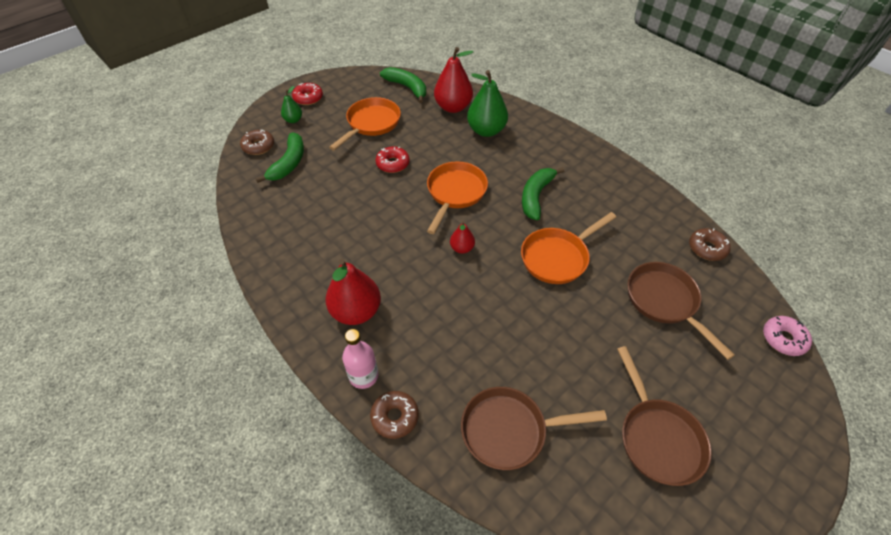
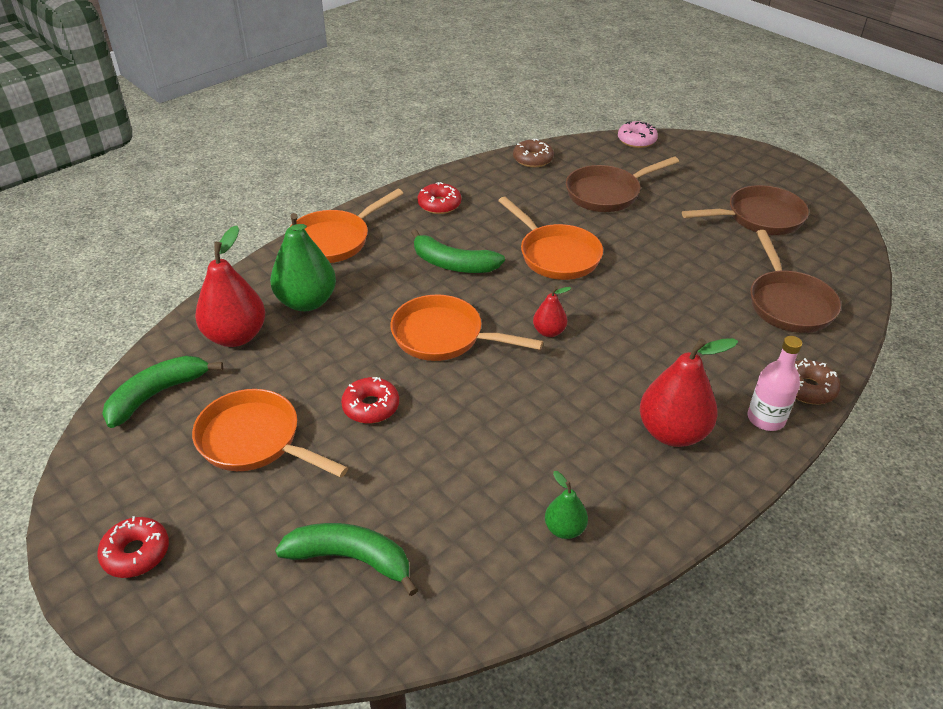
camera: 90 degrees left, 10 degrees down
brown donut [240,130,274,155] -> none
green pear [281,86,302,123] -> green pear moved to [545,471,588,539]
none -> orange pan [290,189,404,263]
none -> red donut [417,182,461,214]

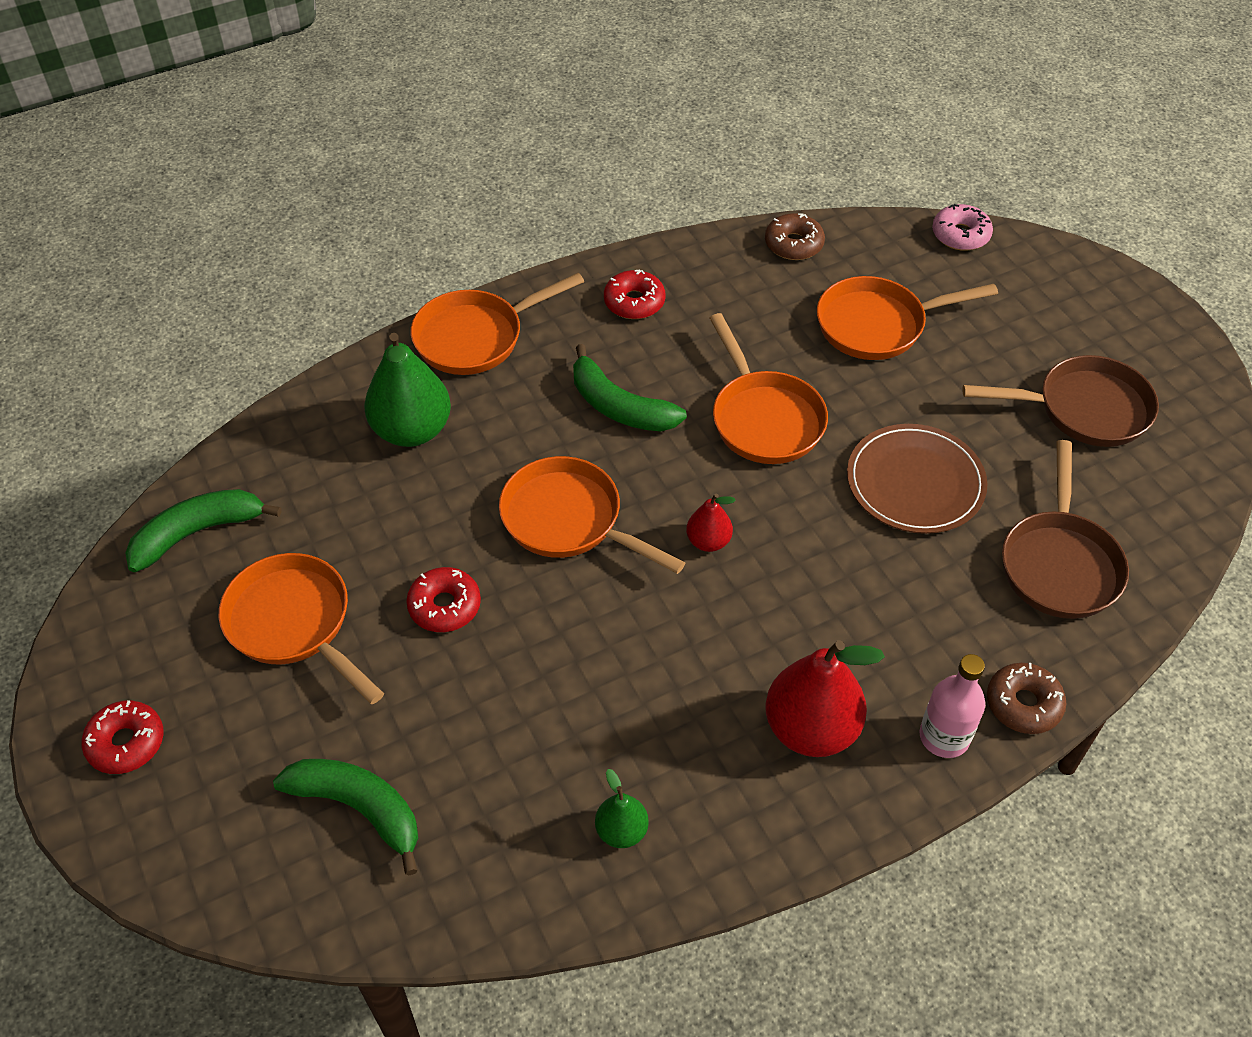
camera: 15 degrees right, 10 degrees up
red pear [195,226,265,347] -> none
brown pan [566,156,679,212] -> orange pan [817,276,998,360]
none -> brown plate [847,424,988,534]

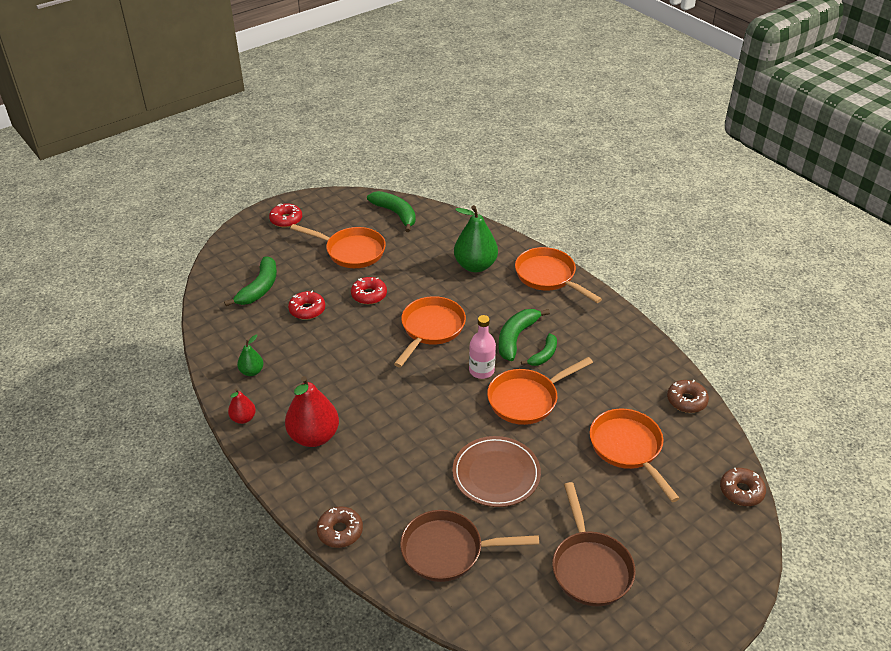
camera: 80 degrees right, 10 degrees down
orange pan [219,553,384,704] -> orange pan turned 75 degrees clockwise [290,224,386,268]
red donut [604,270,666,319] -> red donut moved to [288,291,325,320]
red pear [686,493,736,552] -> red pear moved to [228,388,256,424]
pink bottle [920,654,985,758] -> pink bottle moved to [469,315,496,379]
pink donut [932,204,993,251] -> brown donut [720,468,766,506]
none -> green banana [521,333,557,366]

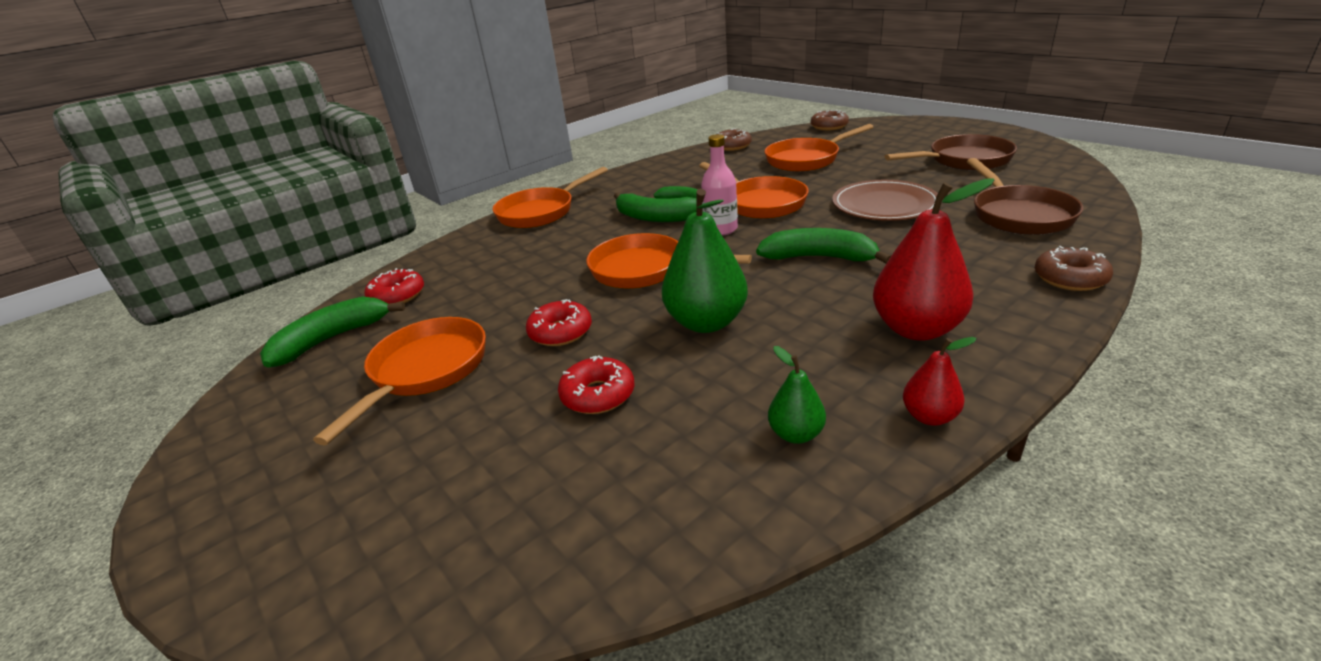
camera: 90 degrees left, 10 degrees down
green banana [224,256,277,306] -> green banana moved to [756,228,891,264]
red donut [269,203,302,228] -> red donut moved to [365,268,424,304]
green pear [454,205,498,272] -> green pear moved to [662,189,748,333]

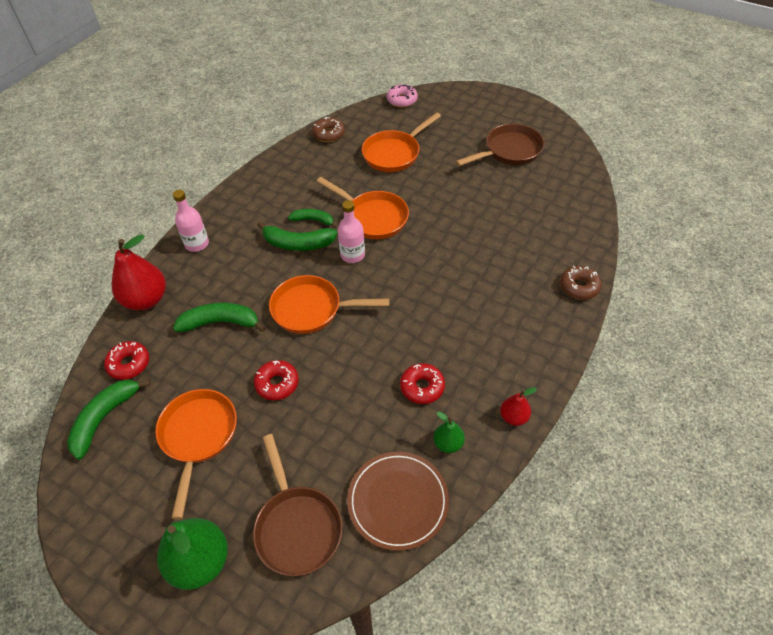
camera: 20 degrees left, 20 degrees up
orange pan [492,167,608,228] -> pink bottle [173,190,209,252]
red donut [558,356,634,414] -> red donut moved to [400,363,445,404]
green pear [662,189,748,333] -> green pear moved to [157,518,228,590]
green banana [756,228,891,264] -> green banana moved to [173,303,266,332]
brown donut [811,110,849,131] -> pink donut [387,84,418,107]
brown plate [832,180,938,221] -> brown plate moved to [347,452,449,551]
red pear [873,178,994,341] -> red pear moved to [112,234,166,310]
brown pan [967,158,1084,235] -> brown pan moved to [253,434,343,576]

